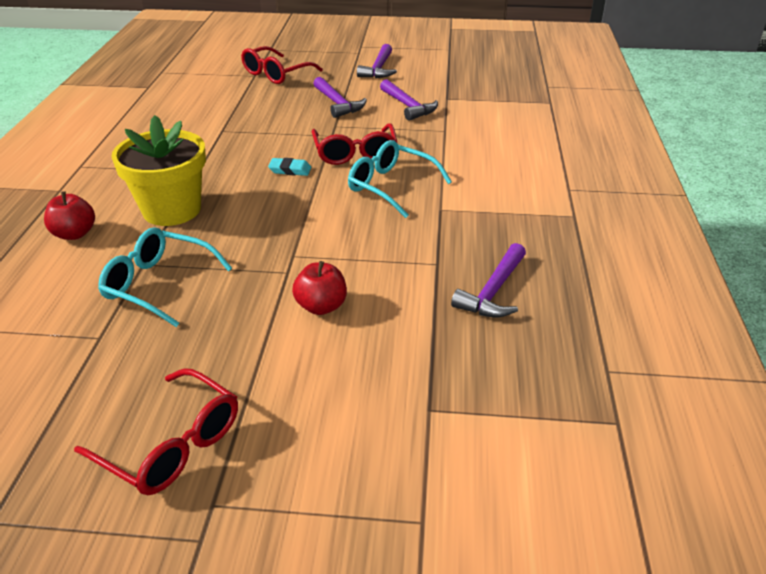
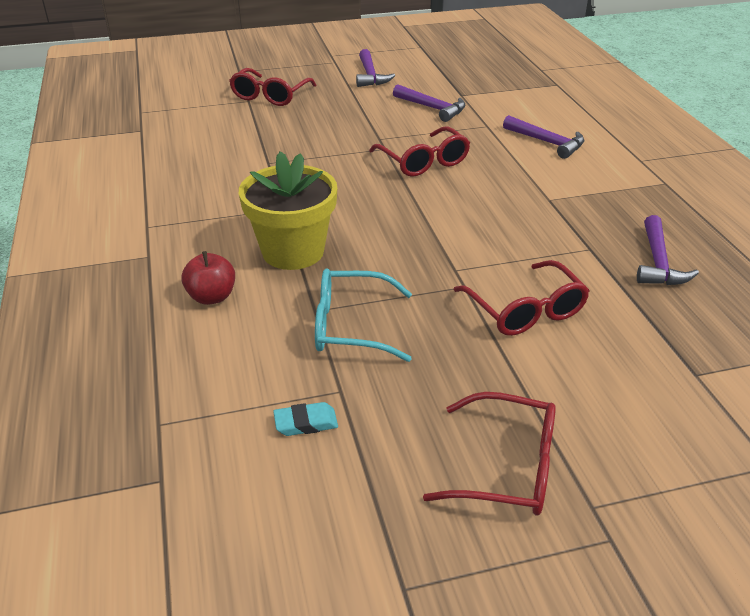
camera: 20 degrees left, 0 degrees up
turquoise eraser [268,158,311,176] -> turquoise eraser moved to [273,402,338,436]
red apple [292,261,347,315] -> red glasses [454,260,589,336]
purple hammer [313,77,367,118] -> purple hammer moved to [503,115,584,159]
turquoise glasses [348,140,452,218] -> none

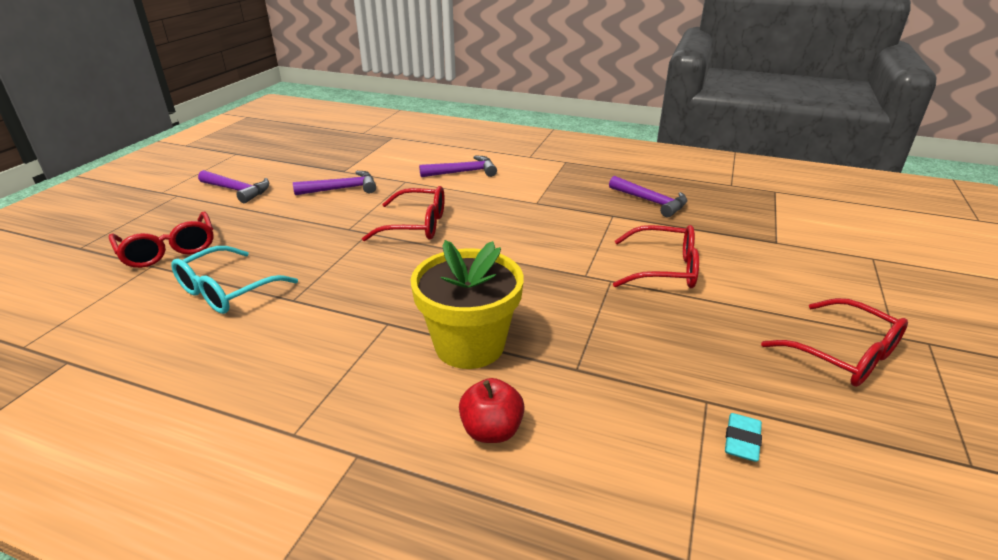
camera: 55 degrees left, 5 degrees down
turquoise glasses [315,268,412,362] -> turquoise glasses moved to [171,246,298,314]
red glasses [423,392,556,516] -> red glasses turned 90 degrees clockwise [761,298,908,387]

